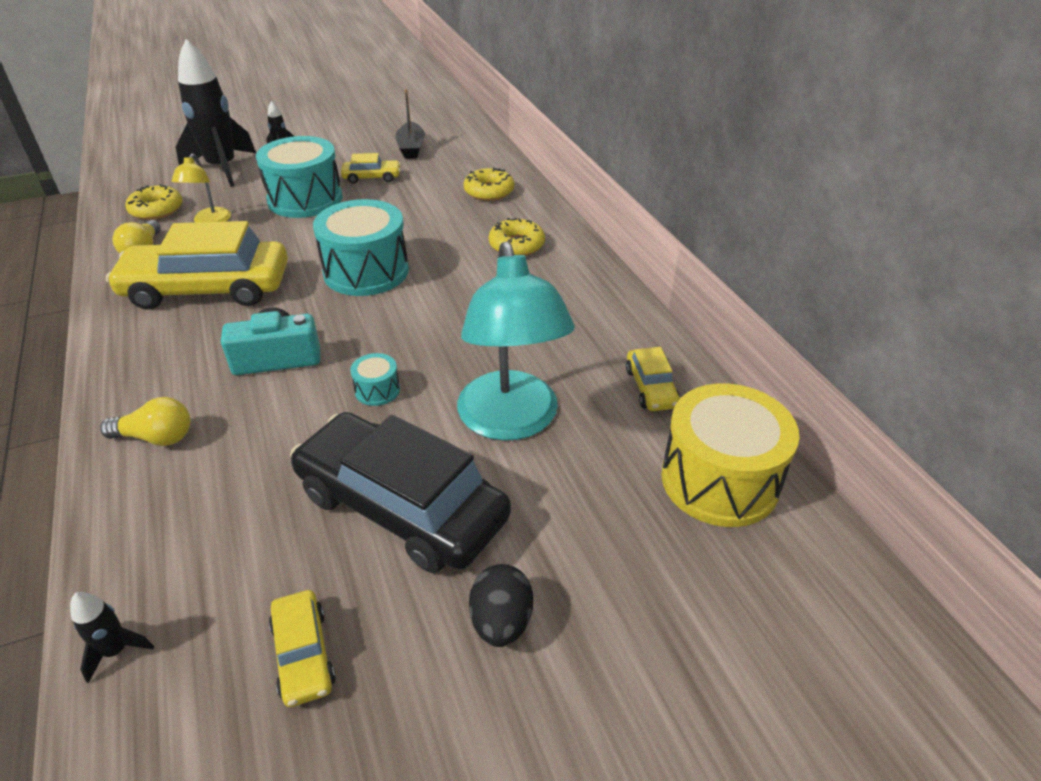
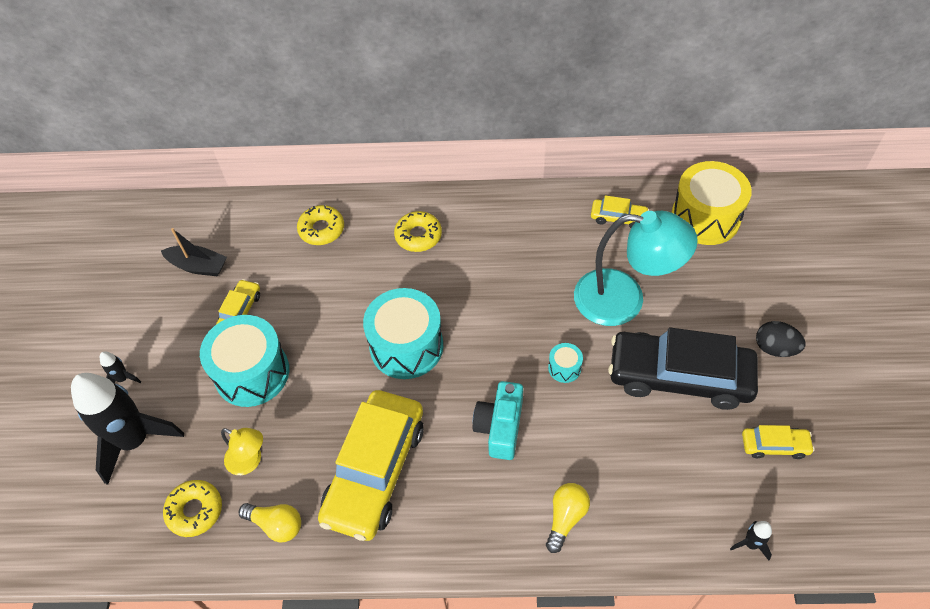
camera: 65 degrees left, 15 degrees up
black car [290,412,511,573] -> black car turned 45 degrees clockwise [608,328,758,410]

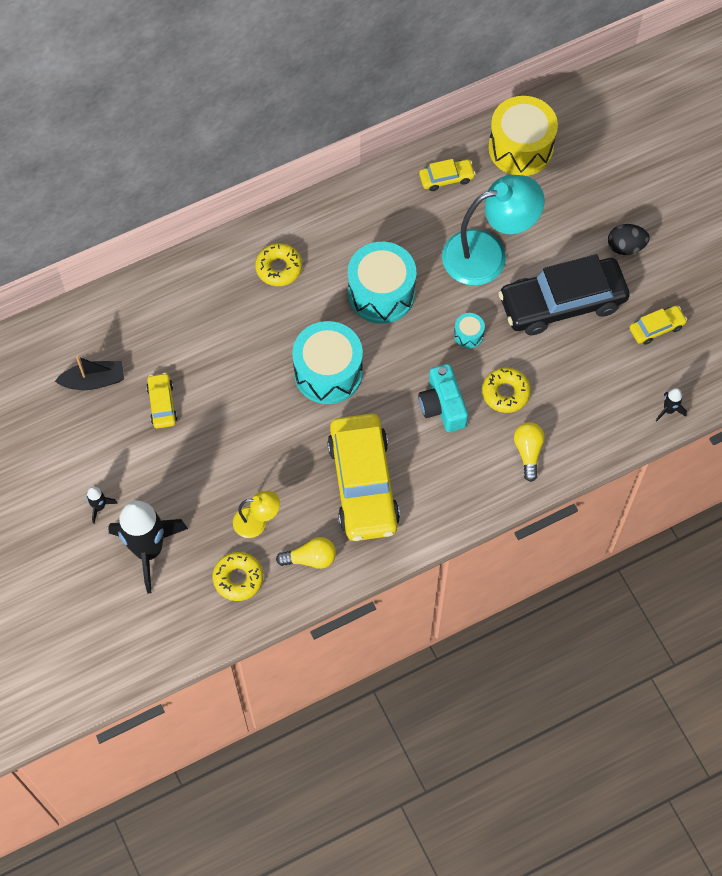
camera: 30 degrees left, 10 degrees up
turquoise drum [200,315,289,407] -> turquoise drum moved to [348,242,416,324]
yellow donut [297,205,344,245] -> yellow donut moved to [482,367,531,413]

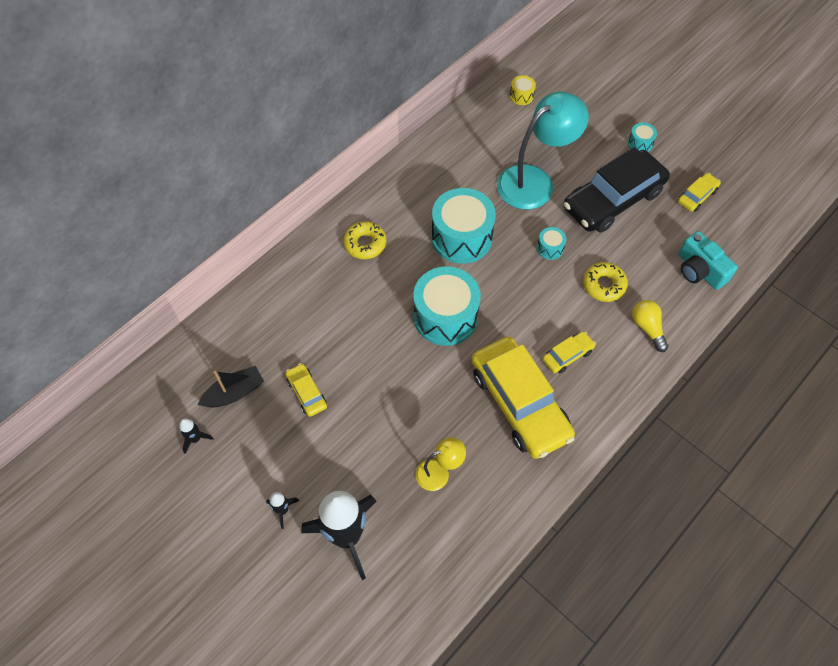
camera: 20 degrees left, 5 degrees down
yellow donut [213,552,263,601] -> none
yellow light bulb [276,537,336,569] -> none
turquoise camera [418,364,468,432] -> turquoise camera moved to [679,231,738,290]
yellow car [419,159,476,191] -> yellow car moved to [542,331,596,373]
yellow drum [488,96,558,176] -> yellow drum [510,75,536,105], size x0.44
black egg [608,224,650,255] -> turquoise drum [628,123,657,152]
black rocket [656,388,687,421] -> black rocket moved to [179,418,214,454]

